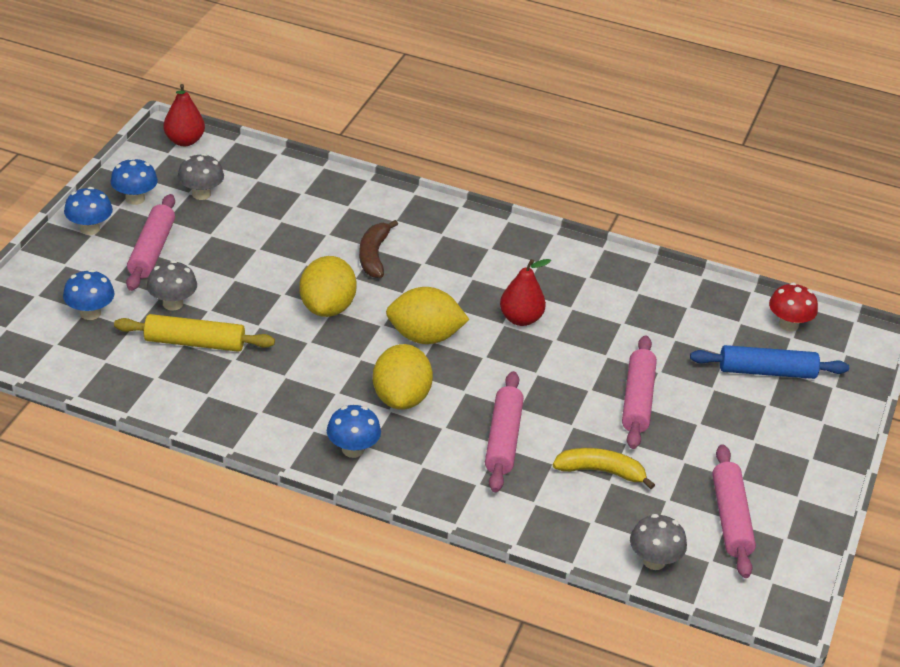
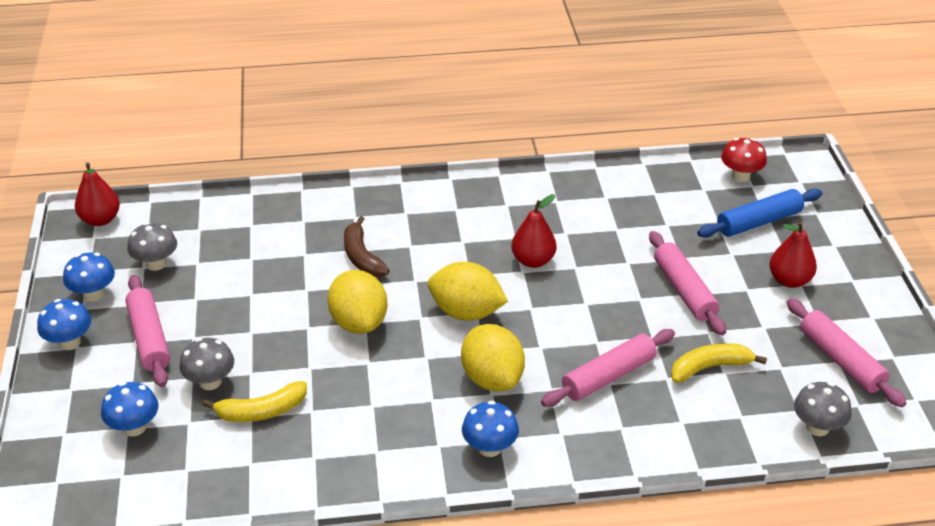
camera: 25 degrees left, 0 degrees up
yellow rolling pin [114,314,275,352] -> yellow banana [202,381,307,422]
yellow lemon [386,287,470,344] -> yellow lemon turned 45 degrees clockwise [428,262,508,321]
pink rolling pin [485,371,524,492] -> pink rolling pin turned 75 degrees clockwise [541,329,675,407]
none -> red pear [769,221,817,288]

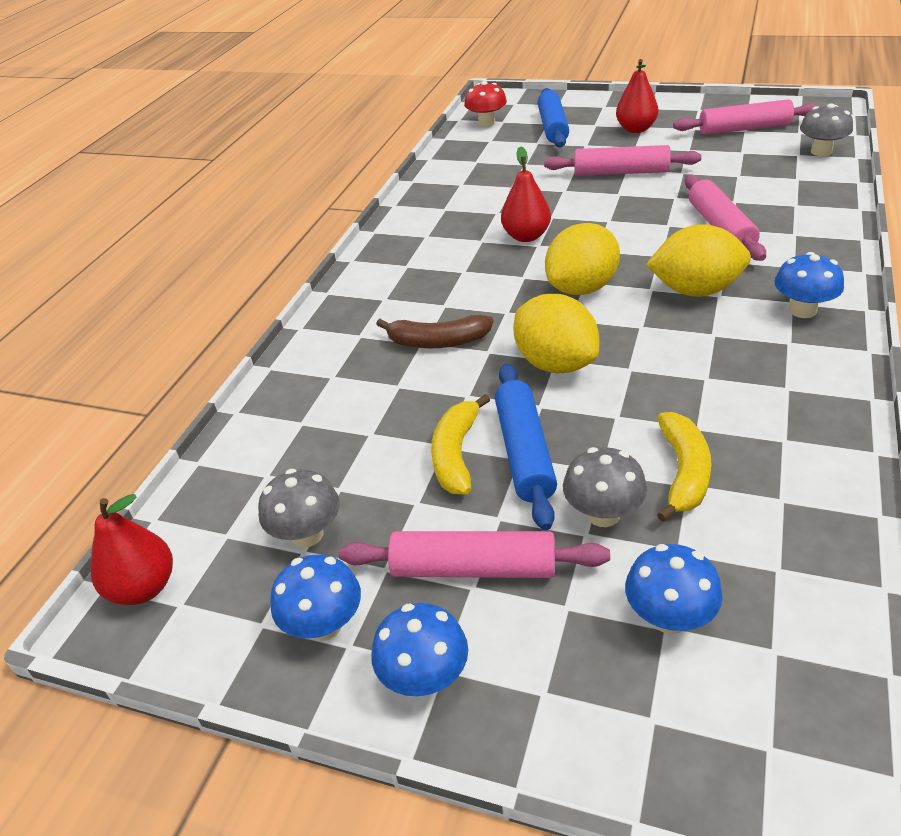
camera: 60 degrees left, 0 degrees up
yellow lemon [327,270,387,334] -> yellow lemon turned 45 degrees clockwise [513,294,599,373]
yellow banana [671,343,767,383] -> yellow banana moved to [431,394,490,494]
none -> blue rolling pin [495,364,557,530]

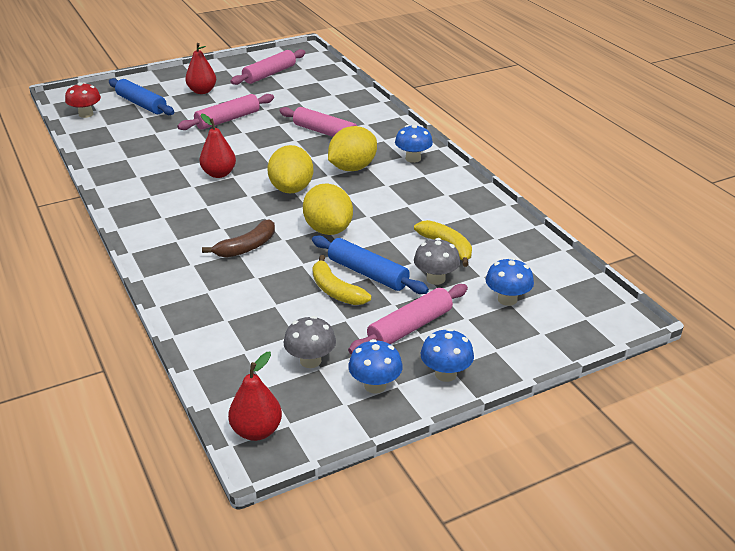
camera: 50 degrees left, 5 degrees down
yellow lemon [513,294,599,373] -> yellow lemon turned 60 degrees clockwise [303,184,353,235]
grey mushroom [800,103,853,156] -> none

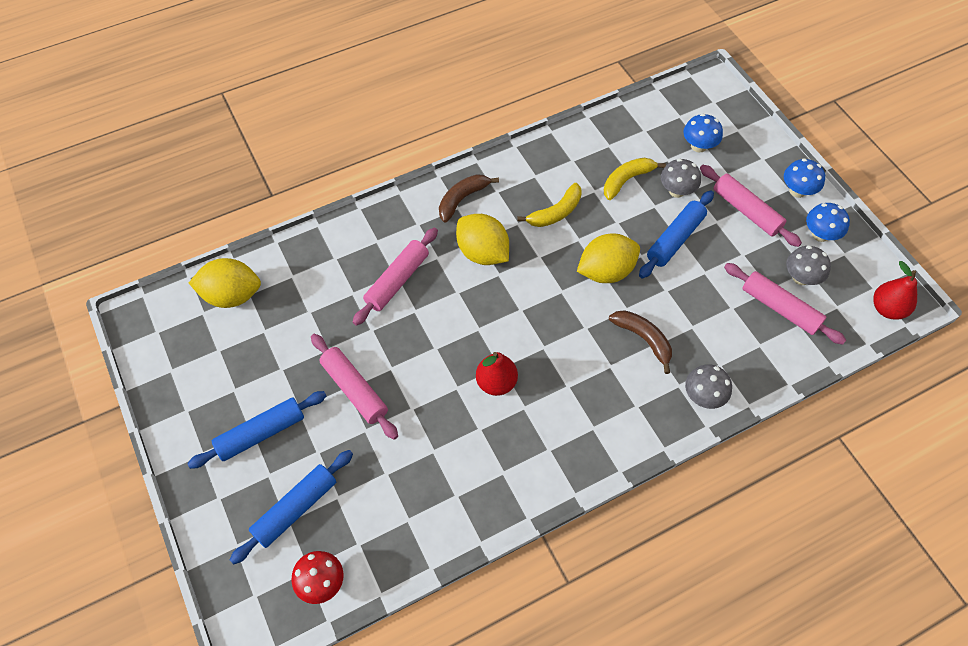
camera: 90 degrees left, 25 degrees up
red pear [185,43,216,94] -> blue rolling pin [187,391,326,469]
pink rolling pin [230,49,305,85] -> pink rolling pin moved to [724,263,846,345]
yellow lemon [267,145,313,193] -> yellow lemon moved to [189,258,261,308]
yellow banana [312,255,371,305] -> yellow banana moved to [517,183,582,227]
blue mushroom [395,125,433,163] -> brown banana [439,174,499,223]
none -> grey mushroom [685,364,732,409]

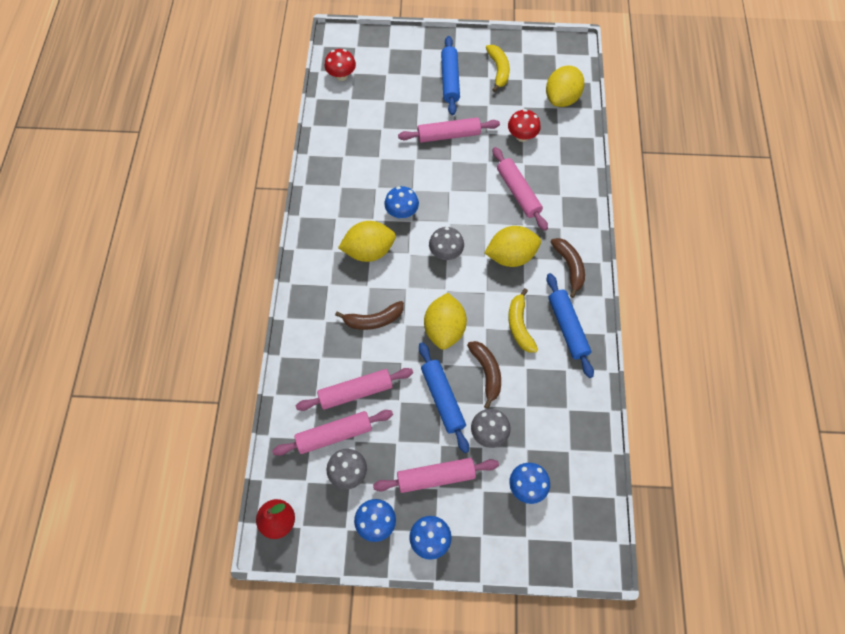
camera: 120 degrees right, 5 degrees up
blue rolling pin [230,450,353,564] -> blue rolling pin moved to [547,273,594,378]
red pear [476,352,518,396] -> blue mushroom [384,186,419,219]
yellow banana [604,158,666,200] -> yellow banana moved to [486,45,510,92]
grey mushroom [685,364,732,409] -> grey mushroom moved to [429,227,464,260]
none -> pink rolling pin [296,368,413,411]
none -> yellow lemon [338,221,396,262]
none -> brown banana [467,341,501,409]
none -> red mushroom [508,109,541,142]

